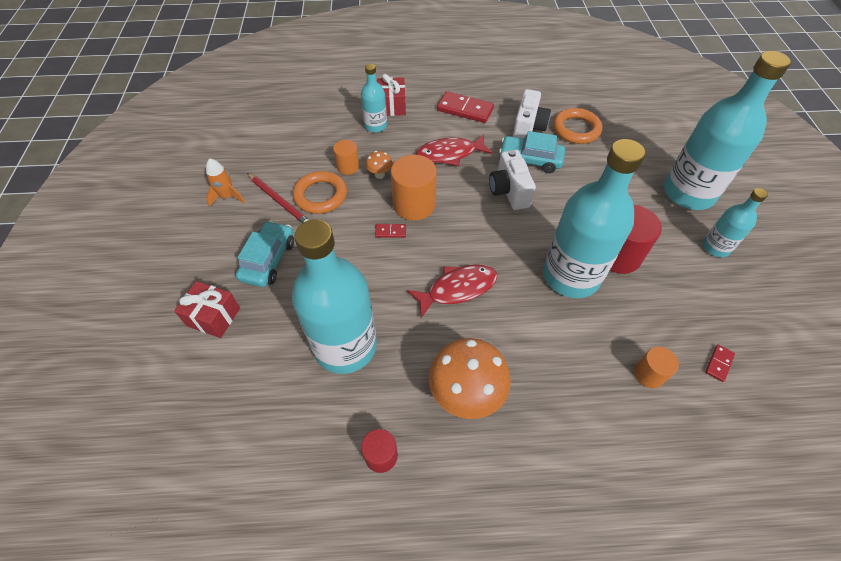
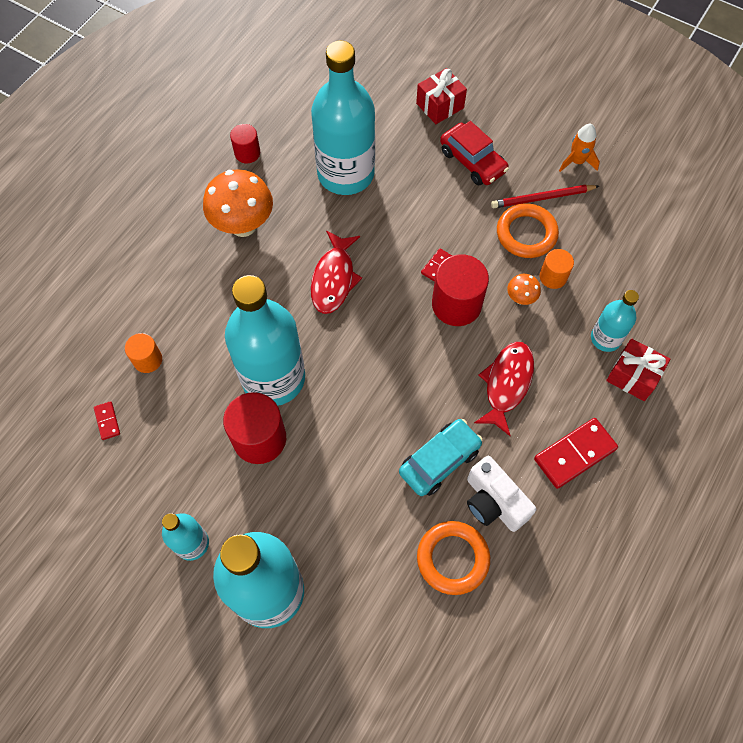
camera: 125 degrees right, 10 degrees up
turquoise car [236,221,294,287] -> red car [440,121,509,186]
orange cylinder [391,155,437,221] -> red cylinder [432,254,489,326]
white camera [489,150,536,210] -> none

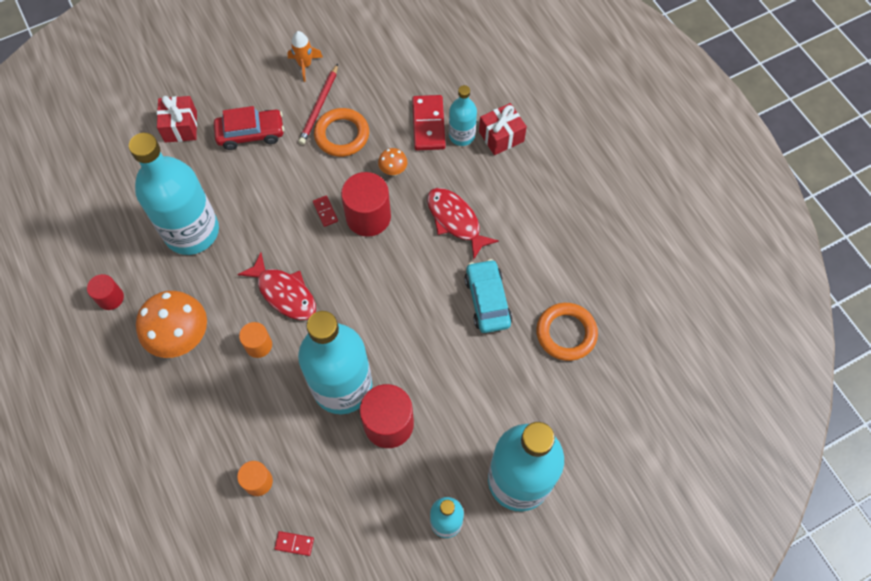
camera: 60 degrees left, 0 degrees up
white camera [467,456,536,532] -> none
red domino [534,418,618,489] -> red domino moved to [412,95,446,150]
orange cylinder [540,249,574,289] -> orange cylinder moved to [239,322,272,358]

